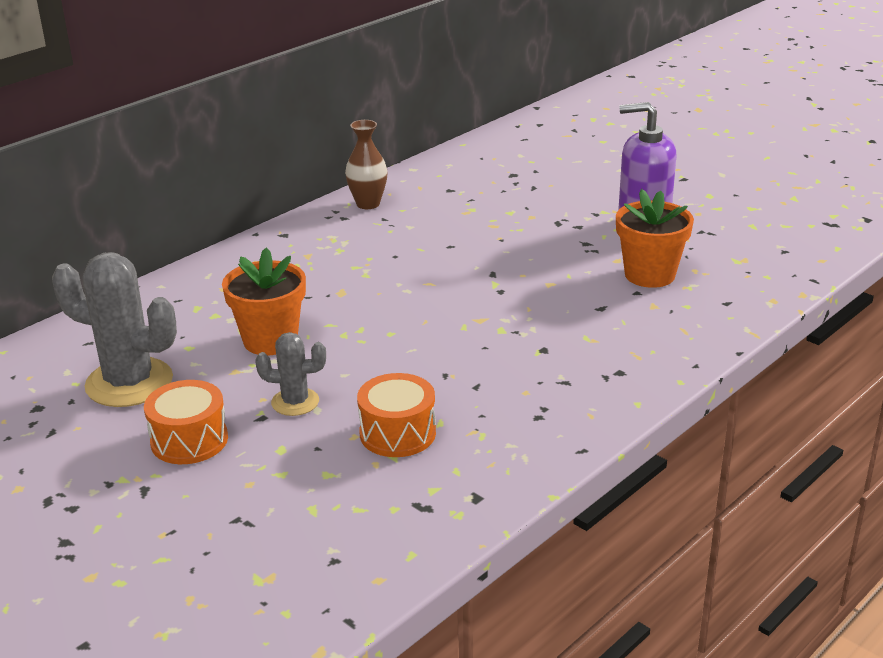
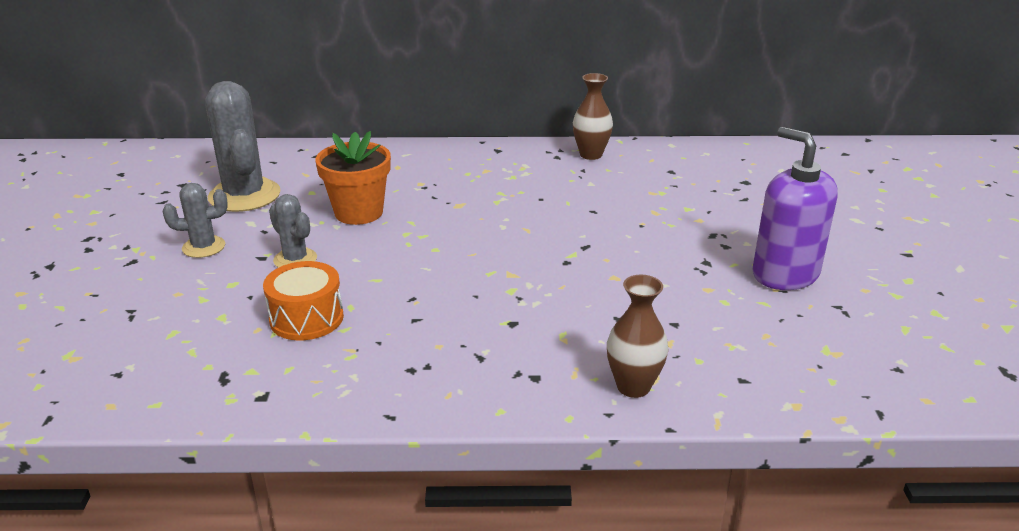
camera: 45 degrees right, 0 degrees up
orange drum [144,380,228,464] -> grey cactus [163,183,228,258]
orange flower pot [616,189,694,288] -> none
none -> brown vase [607,275,668,398]

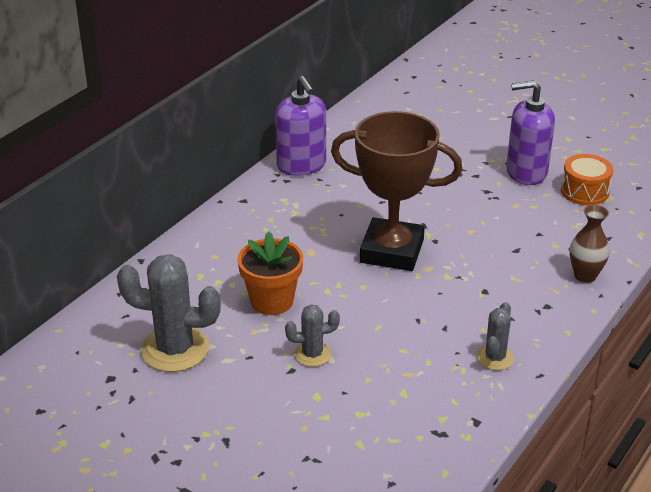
camera: 55 degrees left, 5 degrees up
grey cactus [163,183,228,258] -> grey cactus moved to [477,302,514,370]
orange drum [263,261,344,340] -> orange drum moved to [561,154,613,205]
brown vase [573,73,613,160] -> purple soap dispenser [275,76,326,176]
none -> brown trophy [331,111,463,271]

